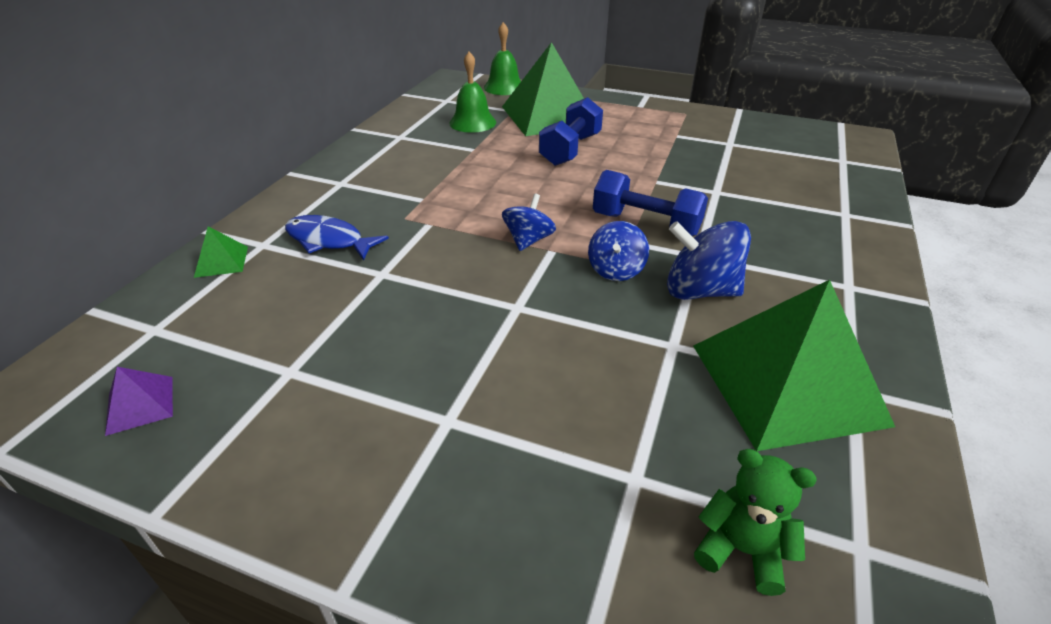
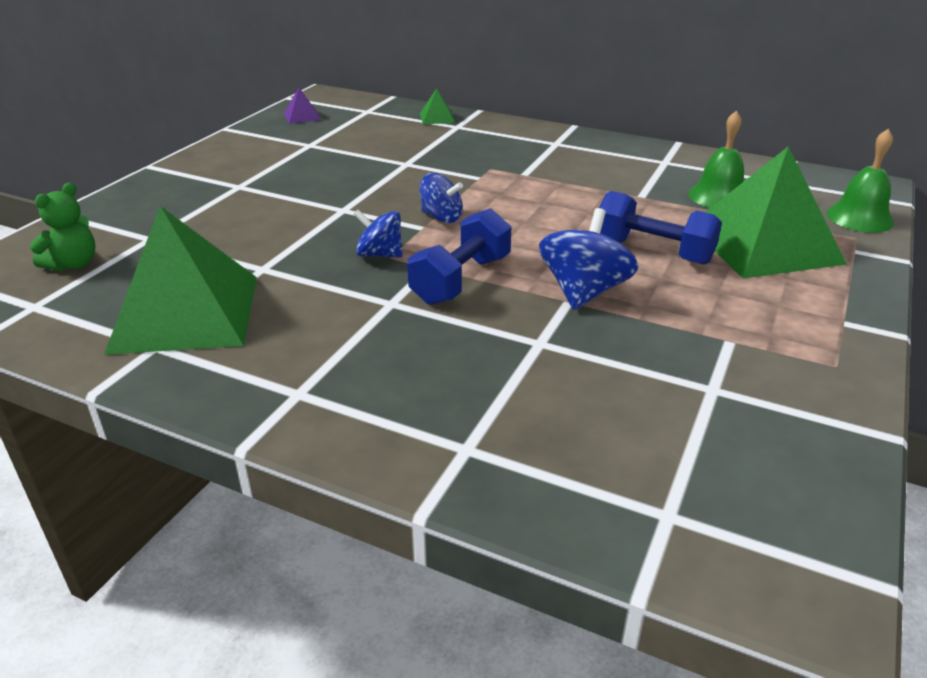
camera: 95 degrees right, 5 degrees down
blue fish [285,215,389,261] -> none
blue spinning top [667,221,751,300] -> blue spinning top moved to [539,208,638,310]

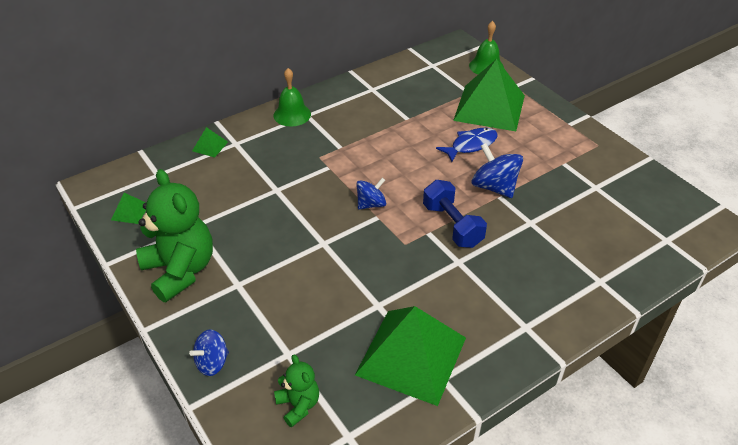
camera: 60 degrees left, 10 degrees up
purple pyramid [284,88,321,124] -> green pyramid [111,193,146,224]
blue spinning top [354,210,403,258] -> blue spinning top moved to [189,329,229,376]
blue dumbbell [599,191,722,265] -> blue fish [436,128,498,162]
green bell [688,111,744,208] -> green bell moved to [274,68,311,127]
none -> green teddy bear [136,169,213,302]

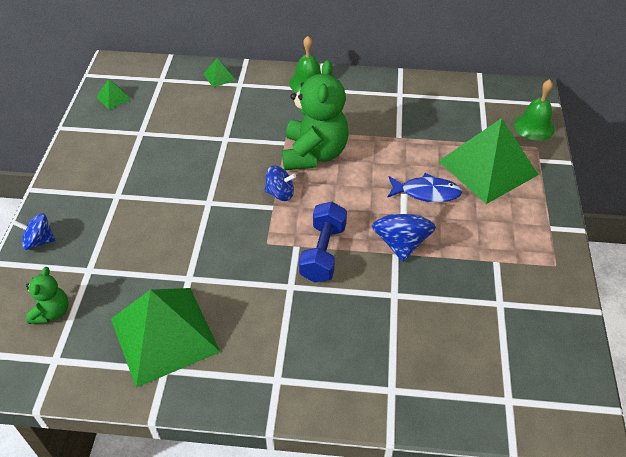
camera: 40 degrees right, 5 degrees up
green teddy bear [136,169,213,302] -> green teddy bear moved to [282,60,349,170]

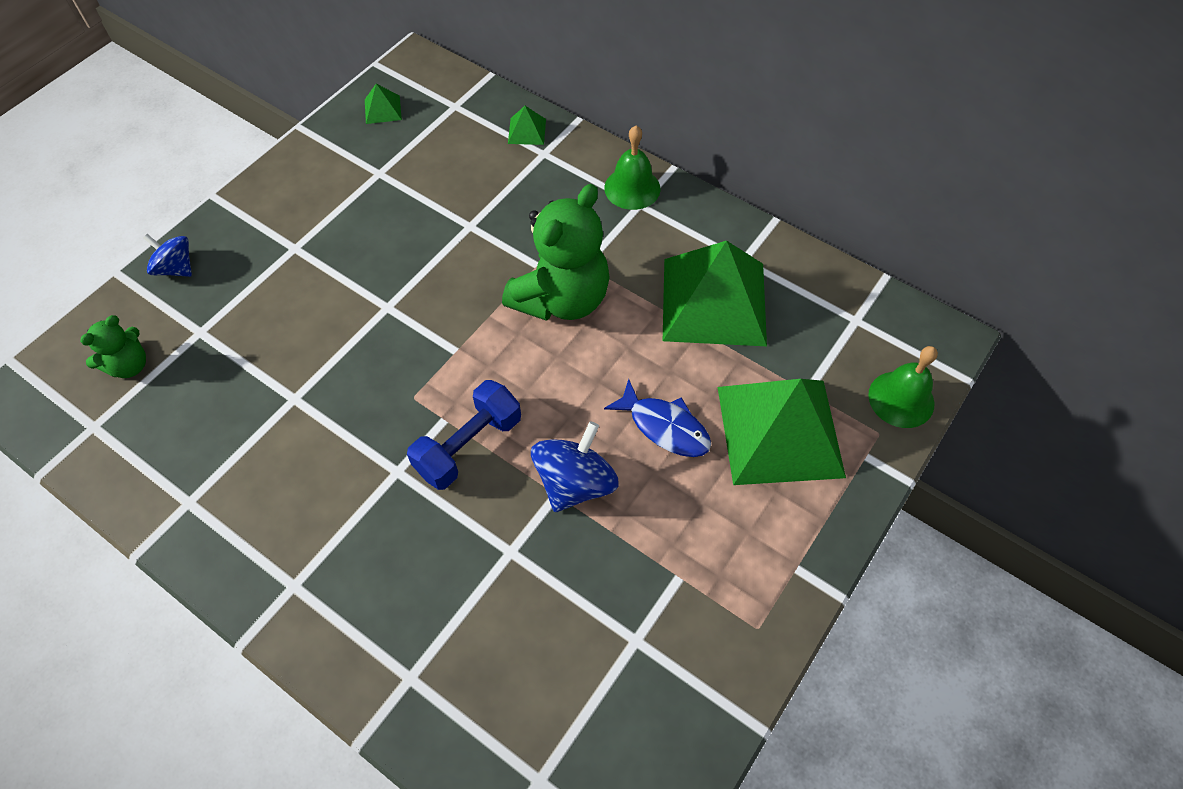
camera: 30 degrees right, 10 degrees up
green pyramid [111,288,220,388] -> green pyramid moved to [663,241,767,346]
blue spinning top [265,166,296,201] -> none

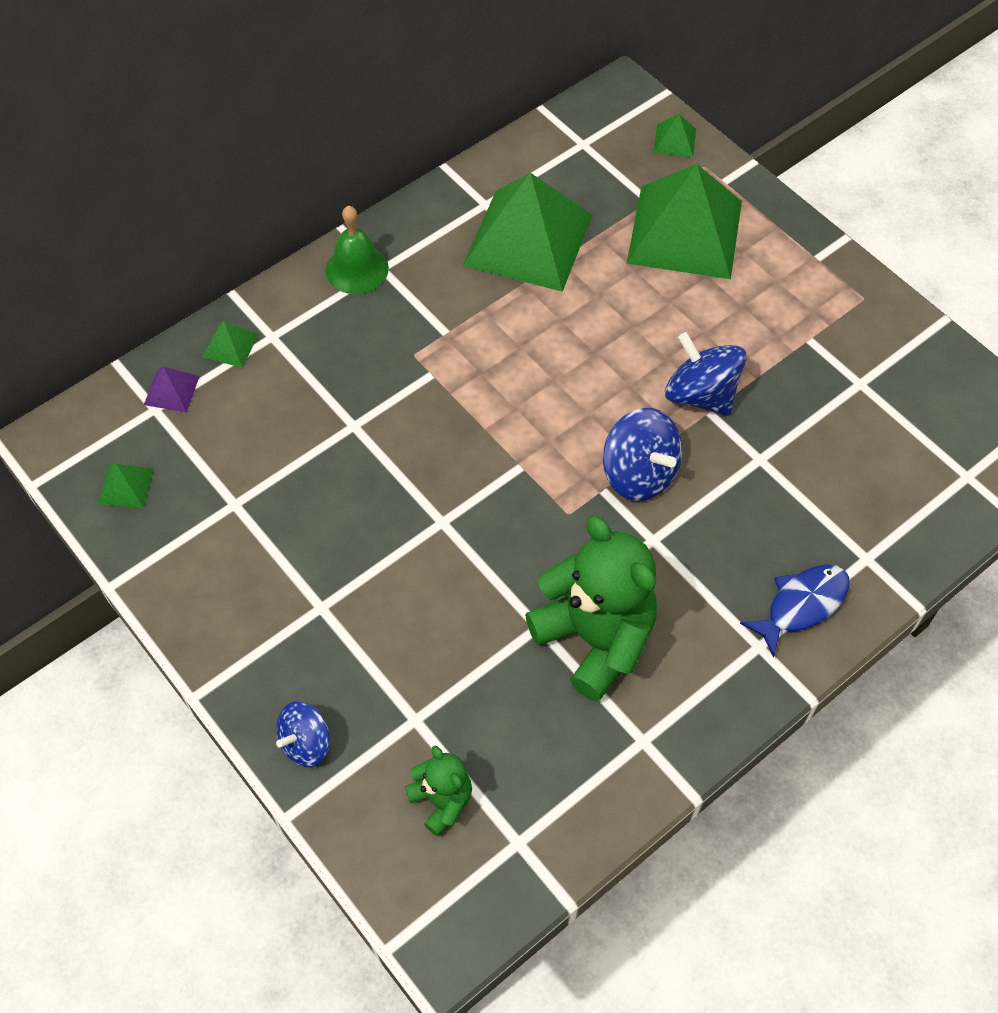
camera: 75 degrees left, 0 degrees up
blue dumbbell [407,380,521,490] -> blue spinning top [603,408,683,501]
green teddy bear [502,184,610,321] -> green teddy bear moved to [525,516,657,702]
blue fish [604,379,711,457] -> blue fish moved to [740,564,850,658]
green bell [868,346,938,428] -> green pyramid [653,114,696,157]
none -> purple pyramid [144,367,200,412]

